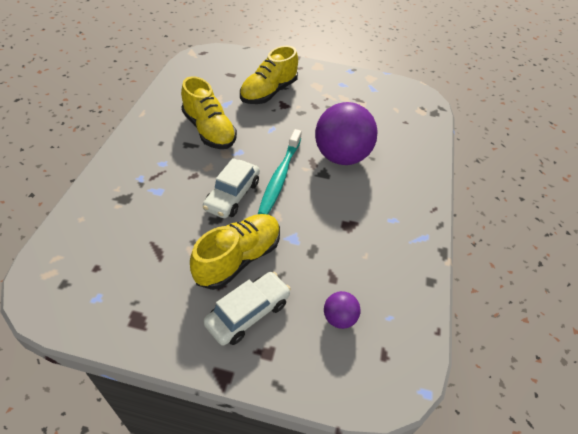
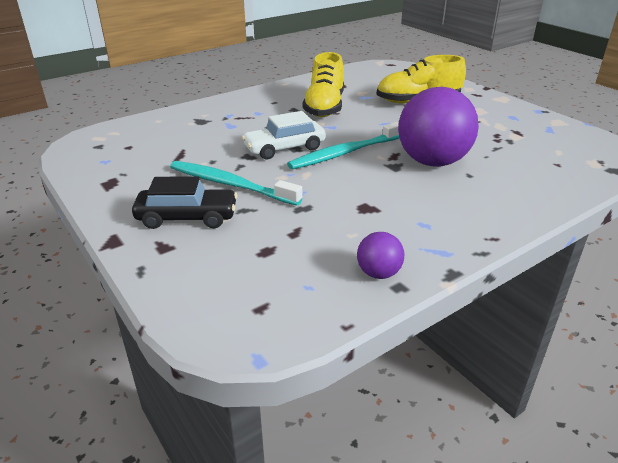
camera: 45 degrees right, 15 degrees down
yellow shoe [190,214,280,290] -> turquoise toothbrush [170,161,302,205]
white car [203,272,291,346] -> black car [132,176,237,229]
purple ball [324,291,361,329] -> purple ball moved to [357,232,404,279]

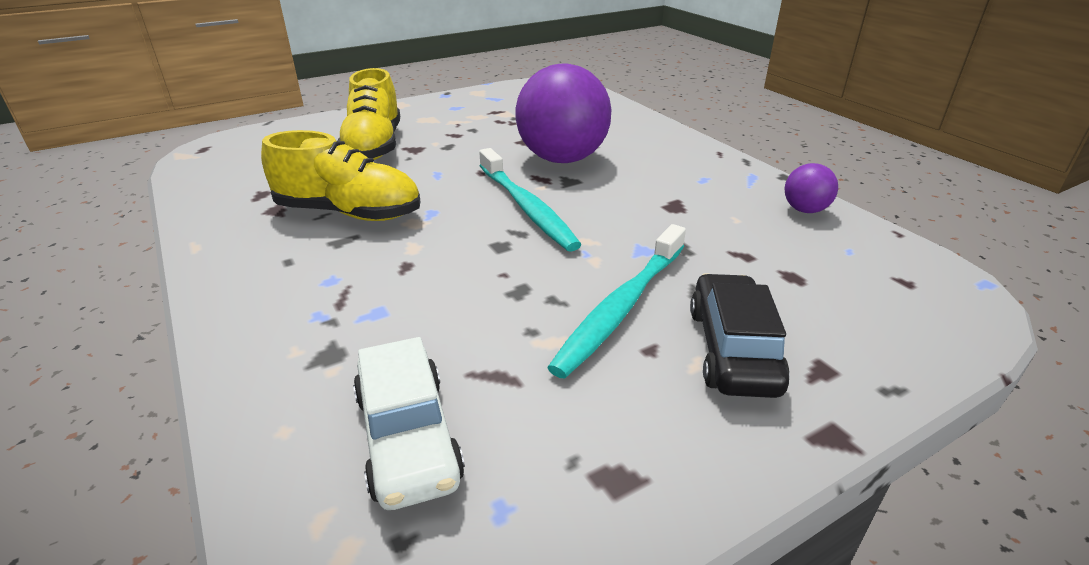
camera: 85 degrees left, 0 degrees up
white car [242,111,326,159] -> white car moved to [353,337,465,510]

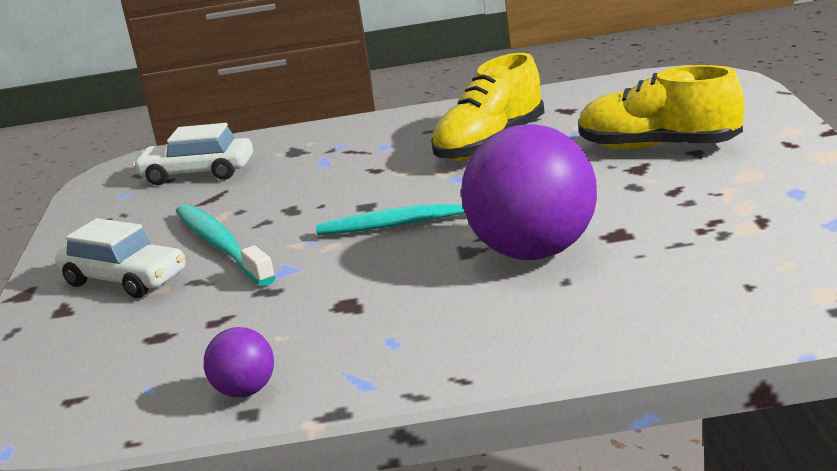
camera: 120 degrees right, 10 degrees down
black car [690,273,790,398] -> white car [55,218,185,298]

